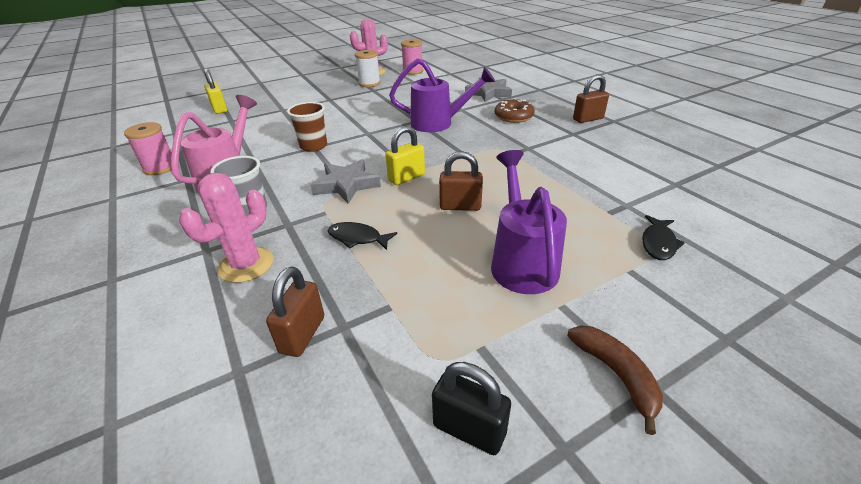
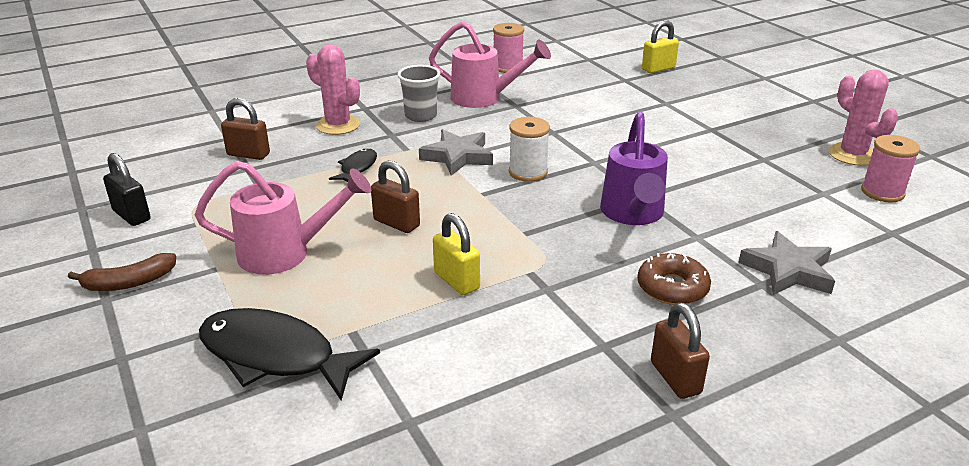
camera: 90 degrees right, 5 degrees down
brown cup [287,102,327,152] -> none
white spool [355,50,381,87] -> white spool moved to [509,117,550,182]
yellow padlock [385,126,425,185] -> yellow padlock moved to [433,213,480,295]
black padlock [432,362,511,455] -> black padlock turned 75 degrees counterclockwise [103,153,151,226]
brown padlock [439,151,483,211] -> brown padlock turned 60 degrees counterclockwise [371,161,420,233]
purple watering can [491,150,567,294] -> pink watering can [195,161,372,275]
black fish [642,215,685,260] -> black fish [199,308,380,400], size x2.00

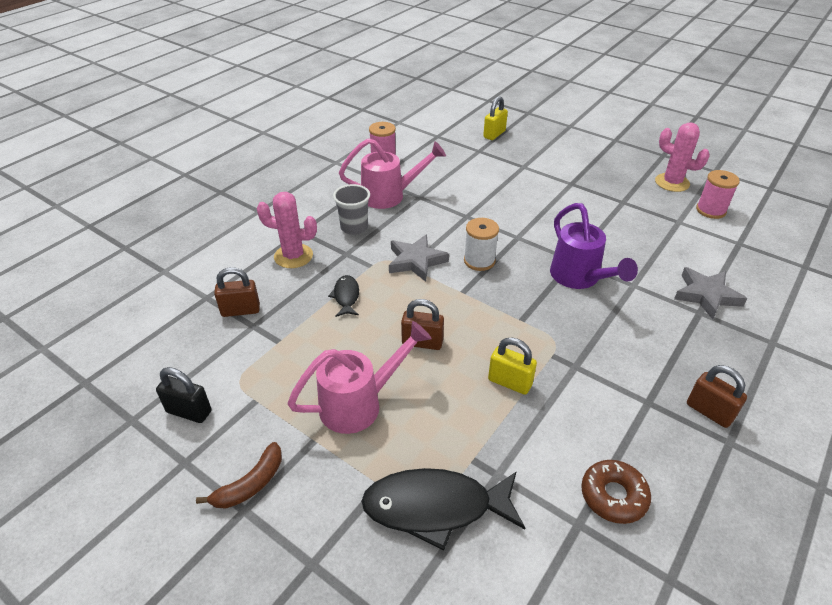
camera: 25 degrees left, 10 degrees up
brown donut [637,253,711,305] -> brown donut moved to [581,460,651,524]

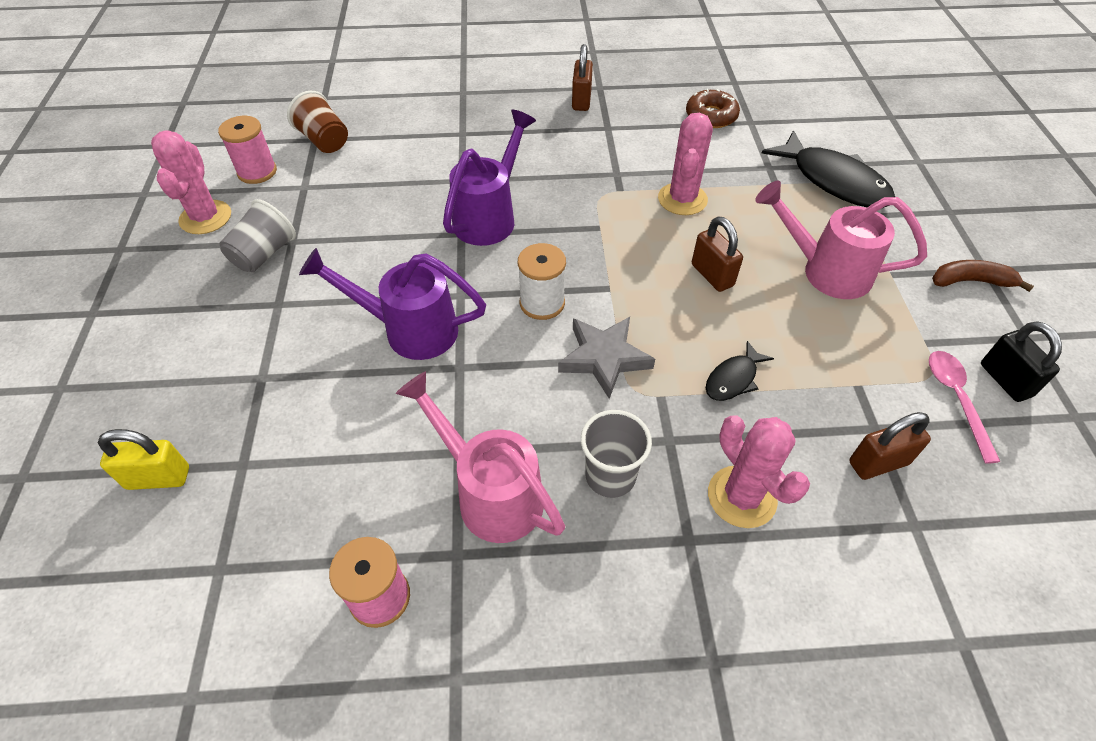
camera: 130 degrees left, 10 degrees up
brown padlock [214,267,260,317] -> brown padlock turned 60 degrees counterclockwise [849,412,931,480]
yellow padlock [488,337,537,395] -> pink cactus [658,113,713,215]
grey star [674,267,747,319] -> none
none -> grey cup [219,199,296,272]
none -> brown cup [287,91,348,153]
none -> purple watering can [299,248,486,360]
none -> pink spoon [929,351,1001,464]

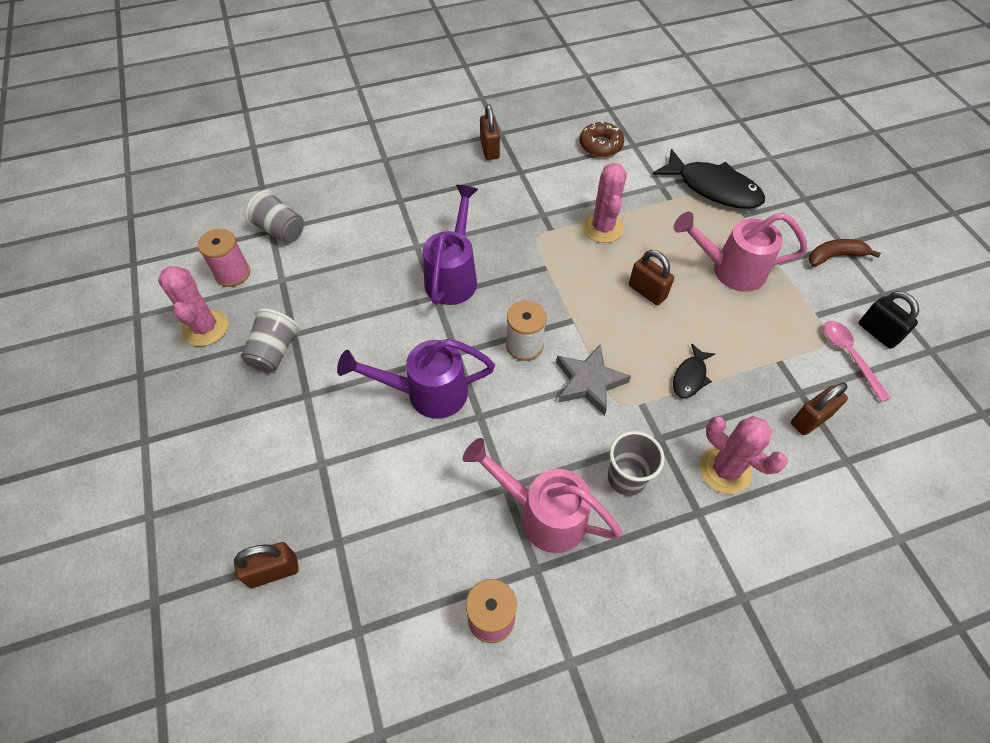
camera: 15 degrees left, 5 degrees up
yellow padlock [98,429,189,490] -> brown padlock [234,542,299,588]
brown cup [287,91,348,153] -> grey cup [245,190,304,243]

